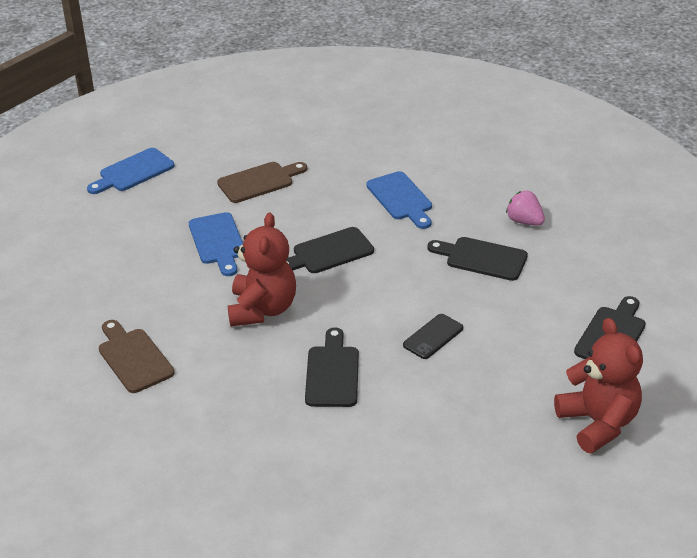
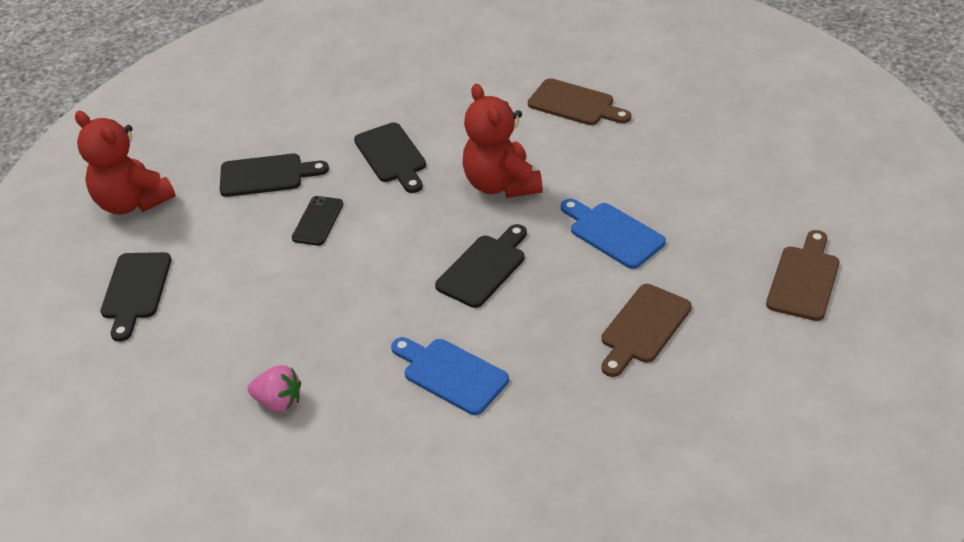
camera: 155 degrees right, 5 degrees up
blue cutting board [87,148,174,194] -> brown cutting board [766,230,840,321]
black cutting board [427,237,528,281] -> black cutting board moved to [220,154,329,197]

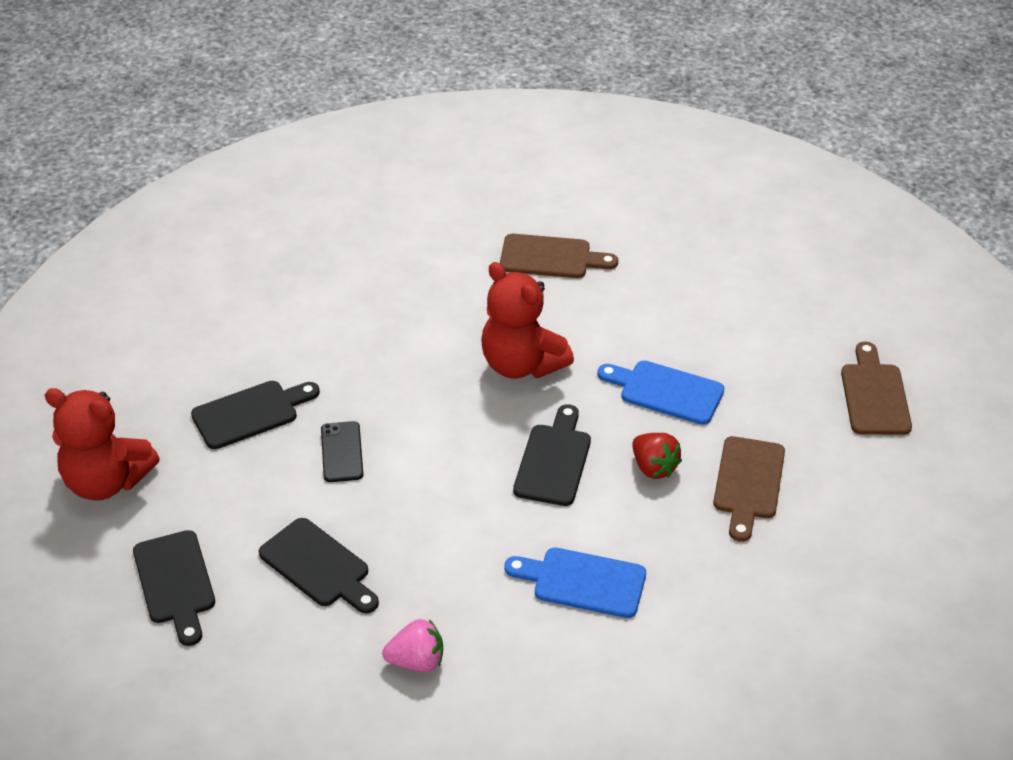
camera: 25 degrees left, 0 degrees up
black cutting board [354,122,426,193] -> black cutting board moved to [259,518,379,614]
none -> red strawberry [632,433,682,479]

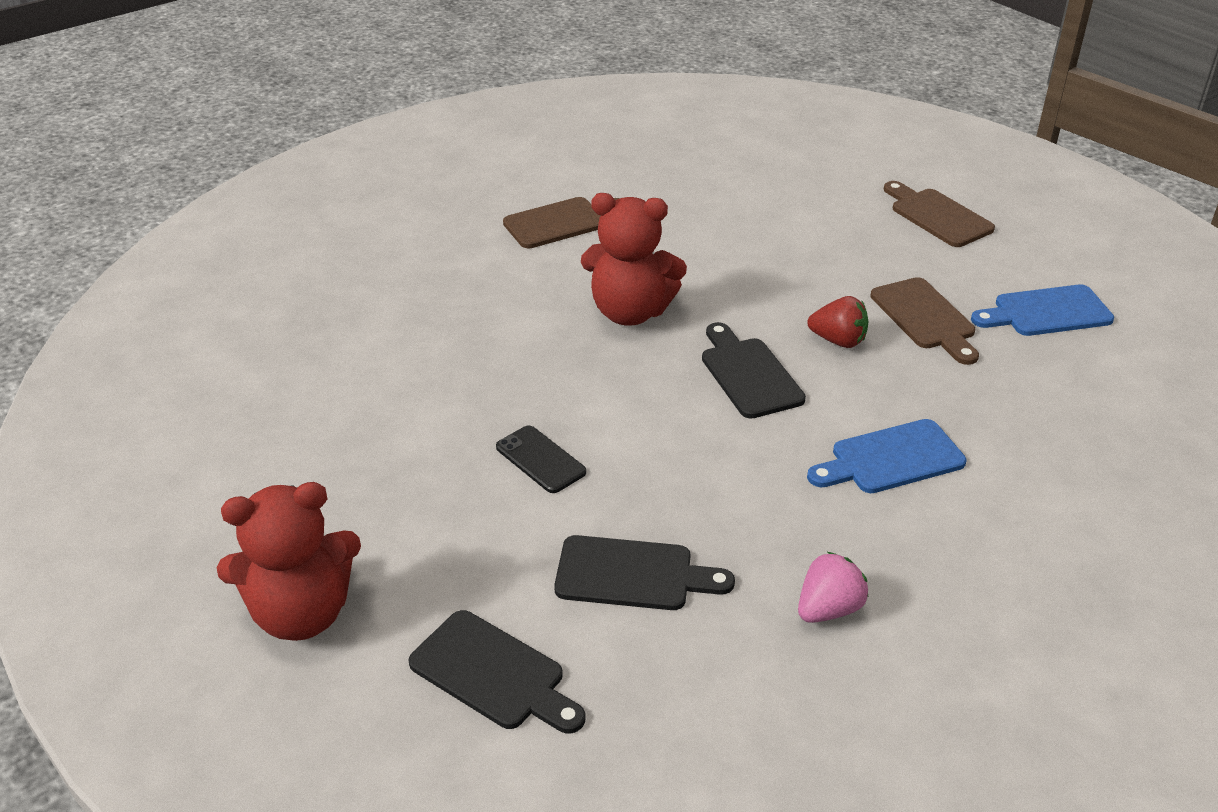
camera: 35 degrees left, 5 degrees down
black cutting board [191,381,320,449] -> none
blue cutting board [597,361,724,425] -> blue cutting board moved to [971,284,1114,336]

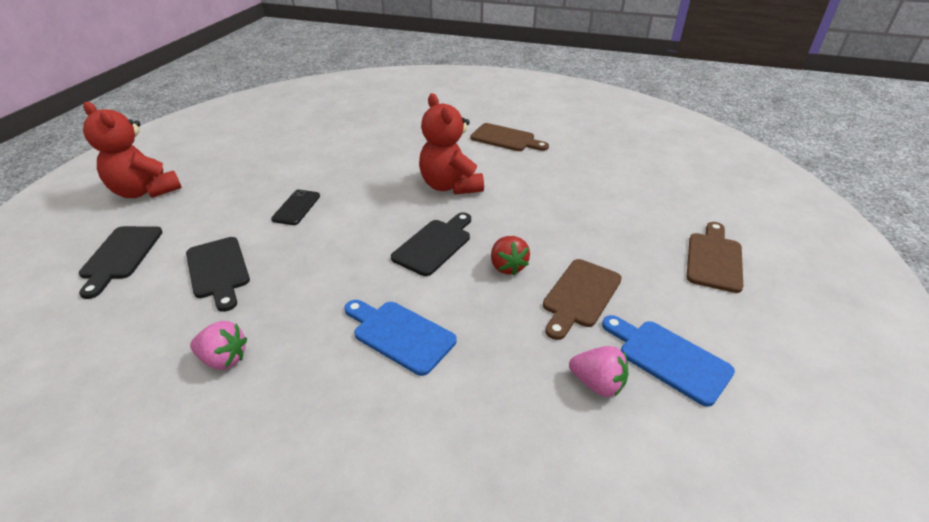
camera: 55 degrees right, 0 degrees up
none -> pink strawberry [569,346,628,397]

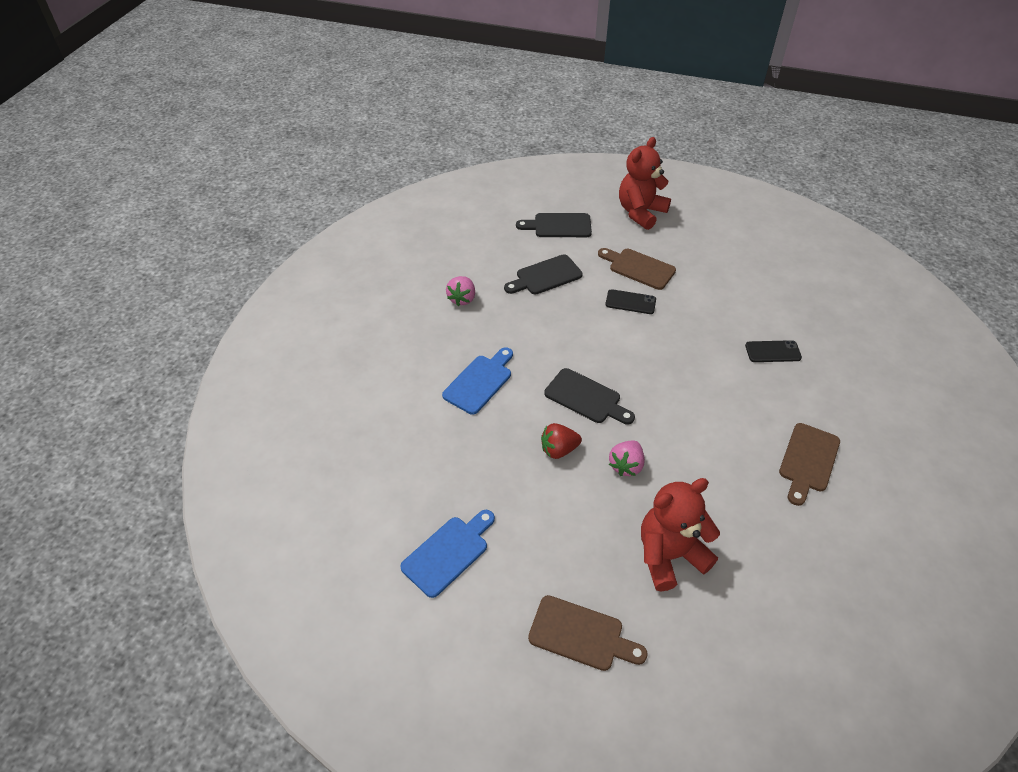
camera: 90 degrees right, 10 degrees up
red teddy bear [419,93,484,195] -> red teddy bear moved to [641,478,720,591]
brown cutting board [543,259,622,340] -> brown cutting board moved to [598,248,676,290]
pink strawberry [569,346,628,397] -> pink strawberry moved to [609,441,645,476]
none -> black phone [745,340,802,362]

